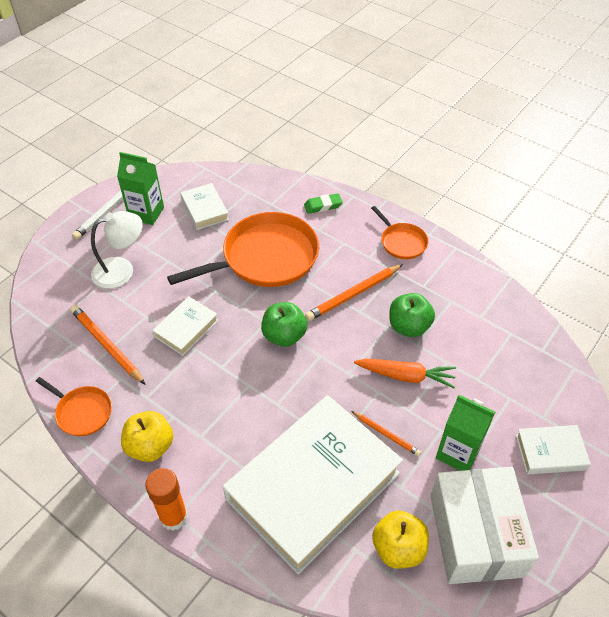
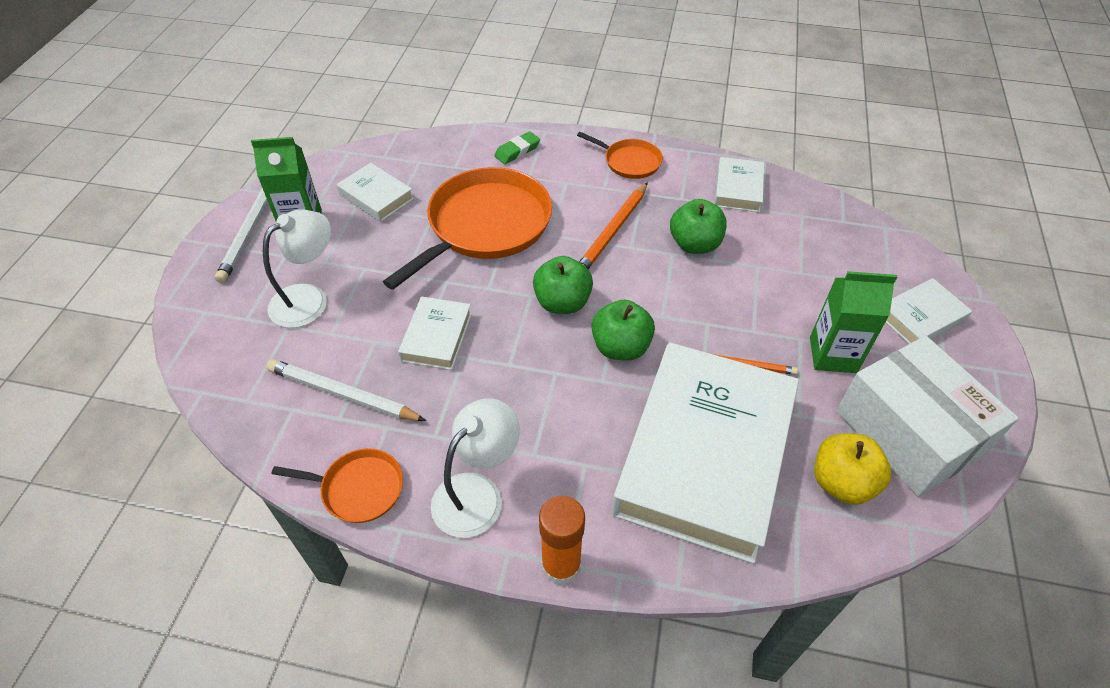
camera: 25 degrees left, 0 degrees up
orange pencil [70,305,146,385] -> white pencil [266,359,426,421]
yellow apple [121,411,173,462] -> white lamp [431,398,520,538]
orange carrot [354,359,456,388] -> none
none -> green apple [591,300,655,360]
none -> white book [714,157,764,212]

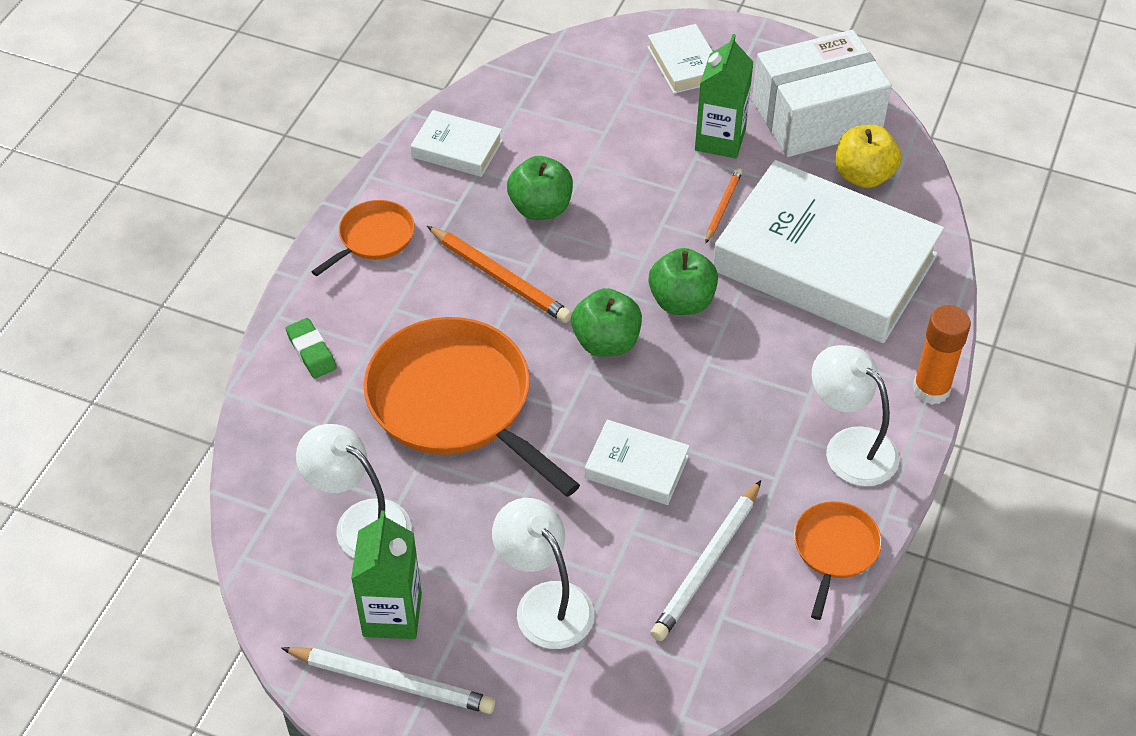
camera: 80 degrees left, 0 degrees up
white book [337,163,414,222] -> white lamp [296,424,411,558]

